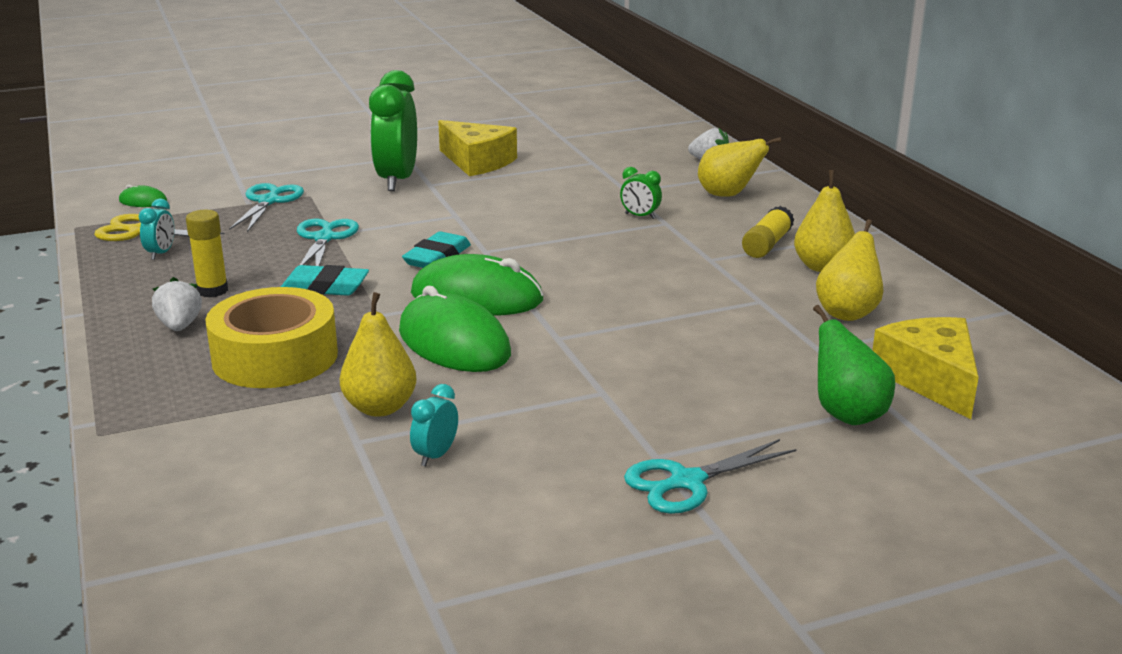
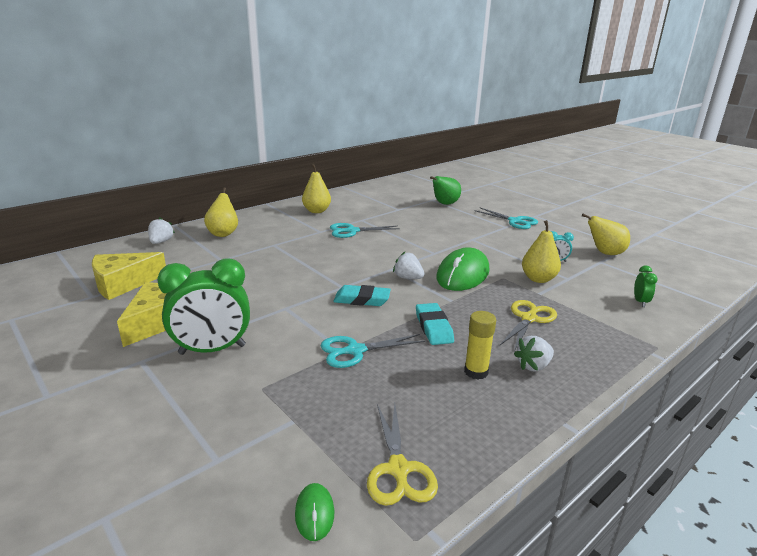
camera: 110 degrees left, 0 degrees up
turquoise clock [139,199,174,260] -> none
yellow tape [205,287,338,388] -> yellow scissors [500,300,557,351]
turquoise scissors [229,183,304,232] -> turquoise scissors moved to [330,223,400,238]
green mouse [411,254,544,316] -> white strawberry [393,252,424,279]
green clock [620,167,662,219] -> green clock moved to [634,265,658,307]
yellow glue stick [742,206,794,258] -> none
yellow pear [816,219,883,321] -> yellow pear moved to [582,213,630,255]
yellow cheese [873,317,979,419] -> yellow cheese moved to [92,252,166,300]

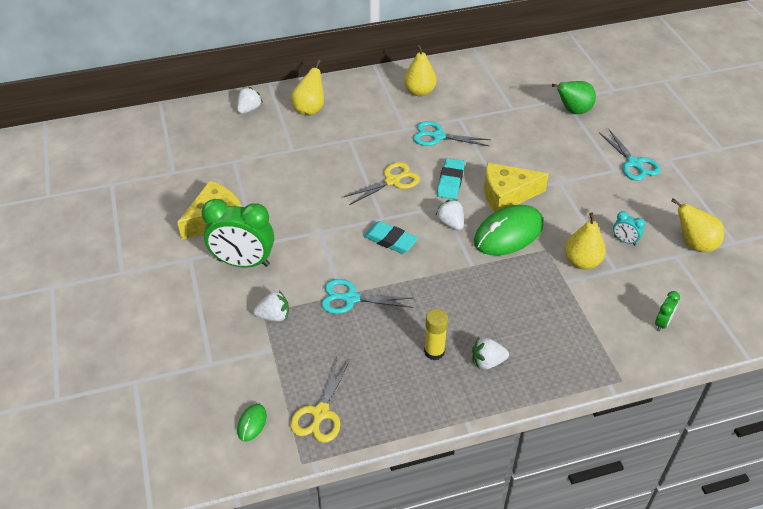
camera: 25 degrees right, 20 degrees up
yellow cheese [92,252,166,300] -> yellow cheese moved to [484,163,549,212]
turquoise eraser [416,303,454,345] -> turquoise eraser moved to [437,158,465,199]
yellow scissors [500,300,557,351] -> yellow scissors moved to [343,162,420,205]
none -> white strawberry [253,290,289,322]

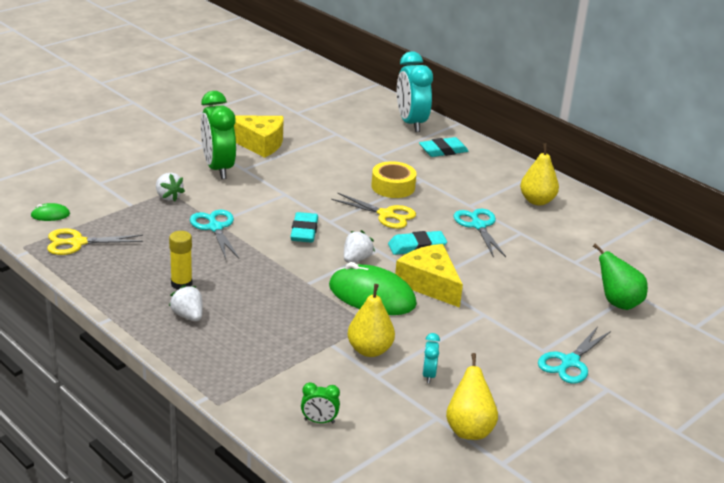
camera: 60 degrees right, 15 degrees down
white strawberry [237,87,263,114] -> turquoise clock [397,51,433,132]
yellow pear [291,60,324,116] -> turquoise eraser [419,137,469,157]
none -> yellow tape [371,161,417,198]

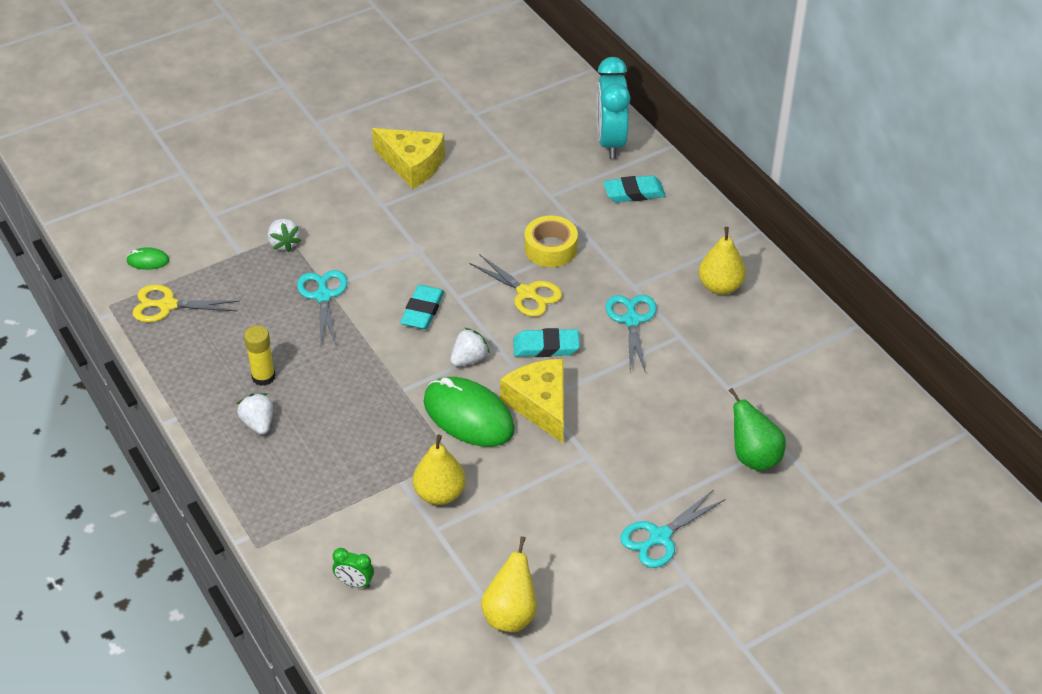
camera: 15 degrees right, 15 degrees up
green clock [201,91,236,179] -> none
turquoise clock [422,333,440,383] -> none

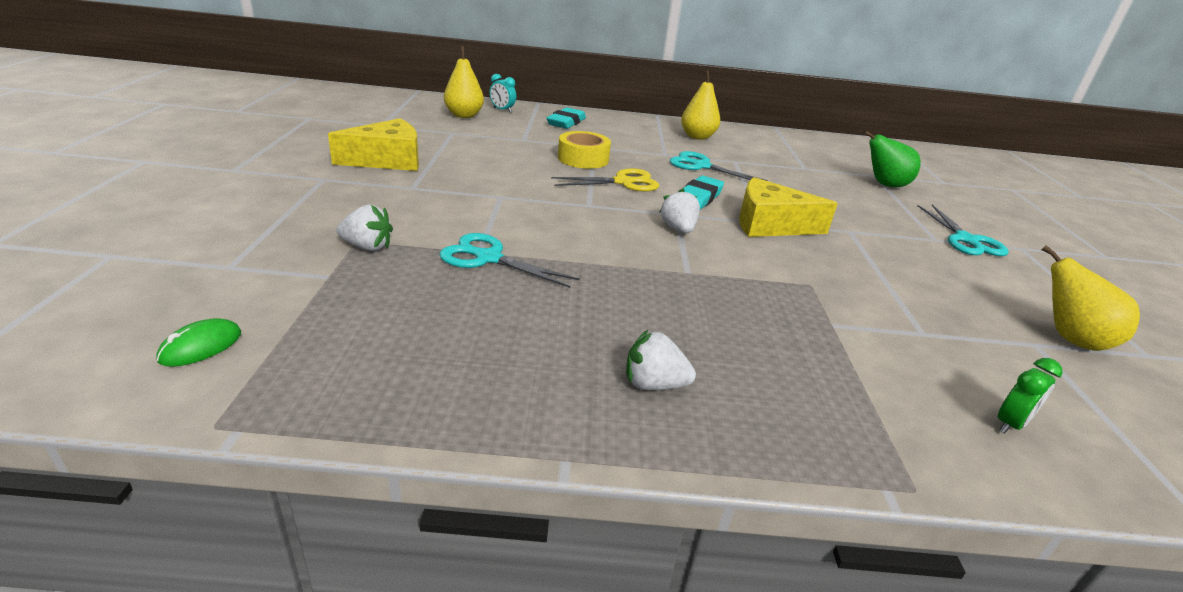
camera: 60 degrees left, 15 degrees down
yellow scissors [132,285,240,322] -> none
yellow glue stick [244,325,275,386] -> none
turquoise eraser [400,285,444,329] -> none
yellow pear [413,435,466,505] -> yellow pear moved to [444,46,484,118]
green mouse [423,377,515,447] -> none
turquoise clock [596,57,630,159] -> turquoise clock [489,74,516,112], size x0.44

